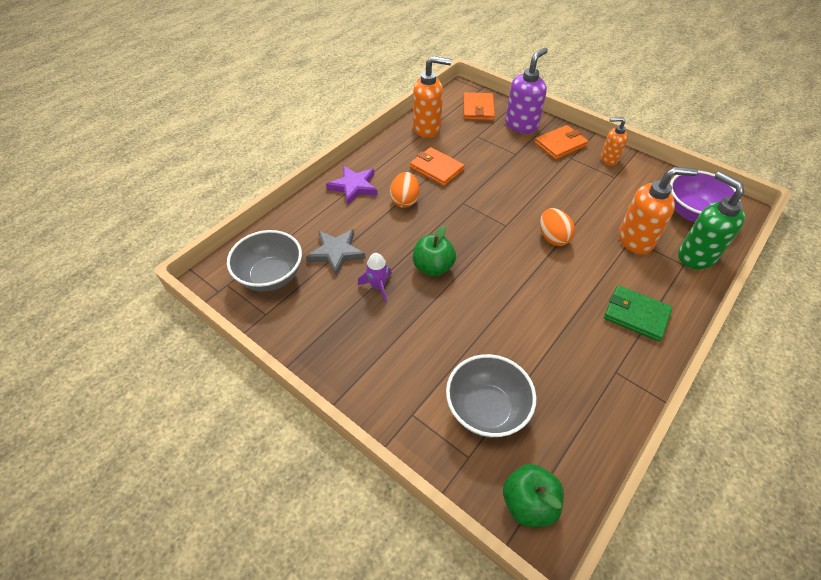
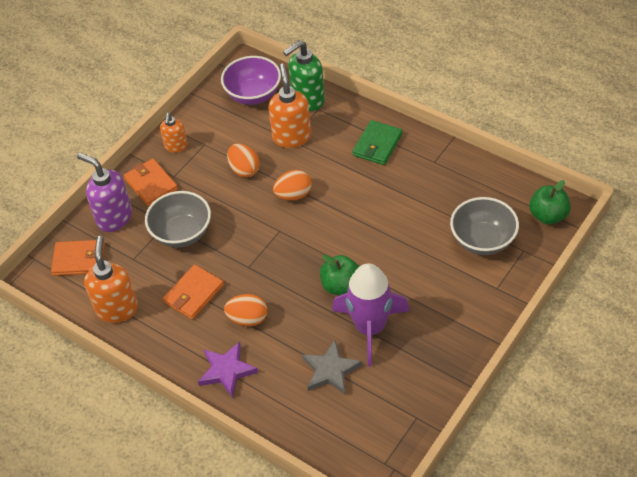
camera: 90 degrees left, 0 degrees up
grey bowl [227,230,302,292] -> grey bowl moved to [145,191,211,248]
purple rocket [358,253,392,302] -> purple rocket [332,263,410,366], size x2.16
none -> orange egg [227,144,260,177]

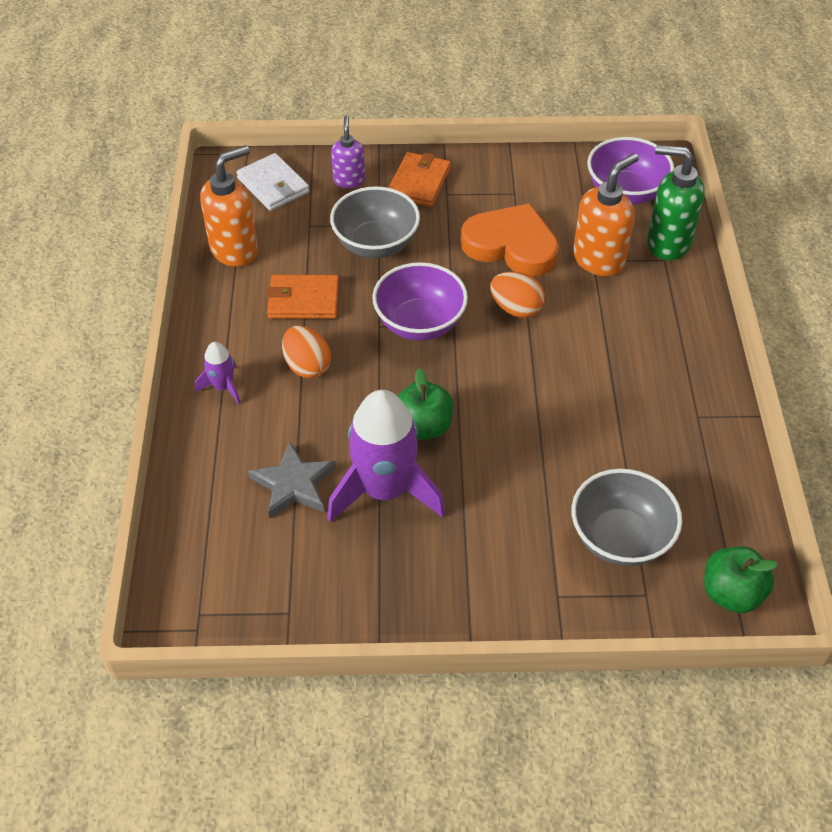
camera: 50 degrees right, 0 degrees up
orange wallet [51,240,105,276] -> white wallet [236,153,309,211]
purple soap dispenser [77,153,132,232] -> purple soap dispenser [331,115,365,188], size x0.60
orange soap dispenser [160,113,188,153] -> none
purple star [198,342,258,398] -> purple rocket [195,342,241,404]
orange egg [227,144,260,177] -> orange heart [461,203,559,277]
green wallet [352,120,402,165] -> none
none -> purple bowl [372,262,468,341]

